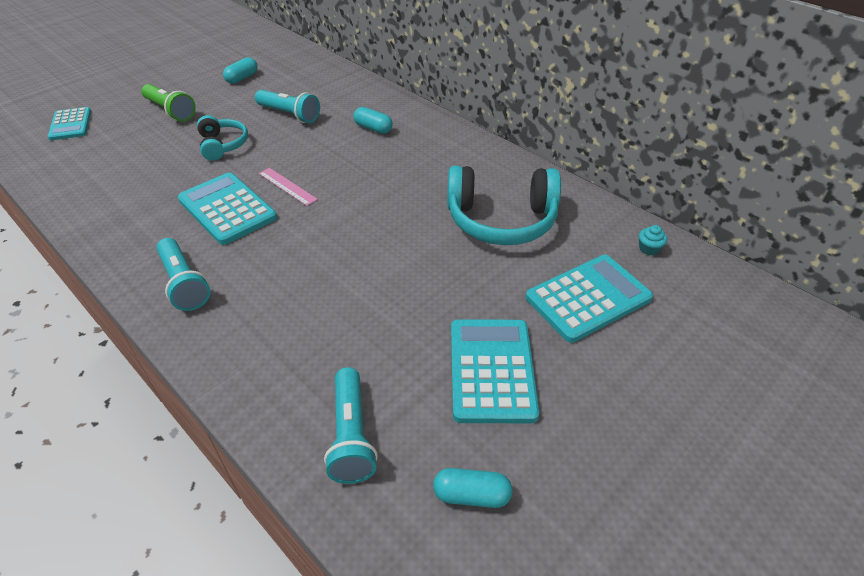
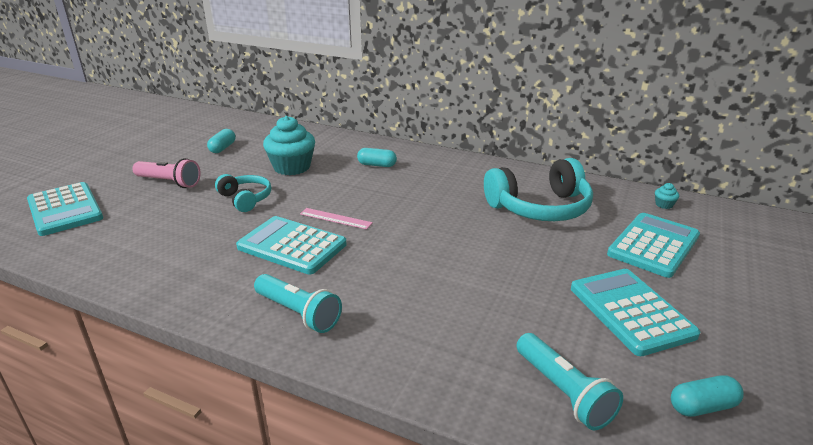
camera: 20 degrees left, 15 degrees down
turquoise calculator [48,107,91,140] -> turquoise calculator [27,182,103,236], size x1.56
green flashlight [142,84,196,122] -> pink flashlight [132,158,201,188]
turquoise flashlight [255,90,320,123] -> turquoise cupcake [263,116,315,175]

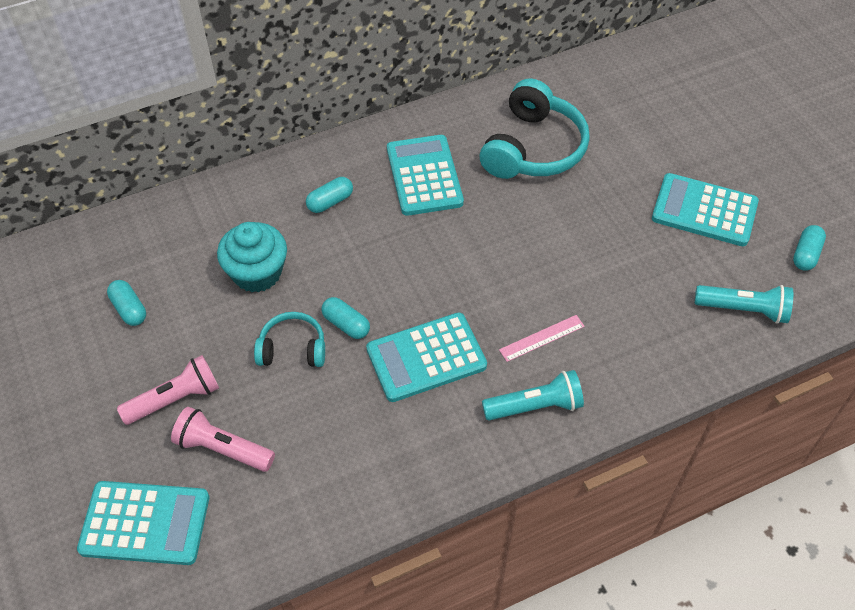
camera: 50 degrees left, 25 degrees up
pink ruler [300,208,373,229] -> pink ruler moved to [499,315,585,362]
turquoise calculator [607,213,700,278] -> turquoise calculator moved to [387,135,464,216]
turquoise cupcake [655,183,679,209] -> none
none -> pink flashlight [171,407,275,472]
none -> turquoise capsule [322,297,370,339]

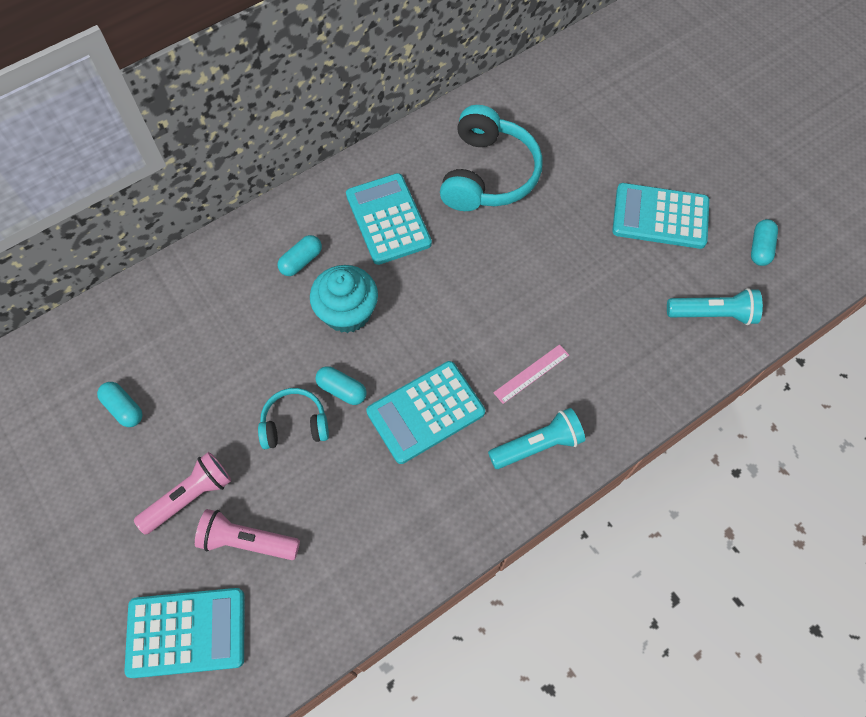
camera: 10 degrees left, 10 degrees up
turquoise cupcake [217,222,287,292] -> turquoise cupcake moved to [310,265,378,333]

